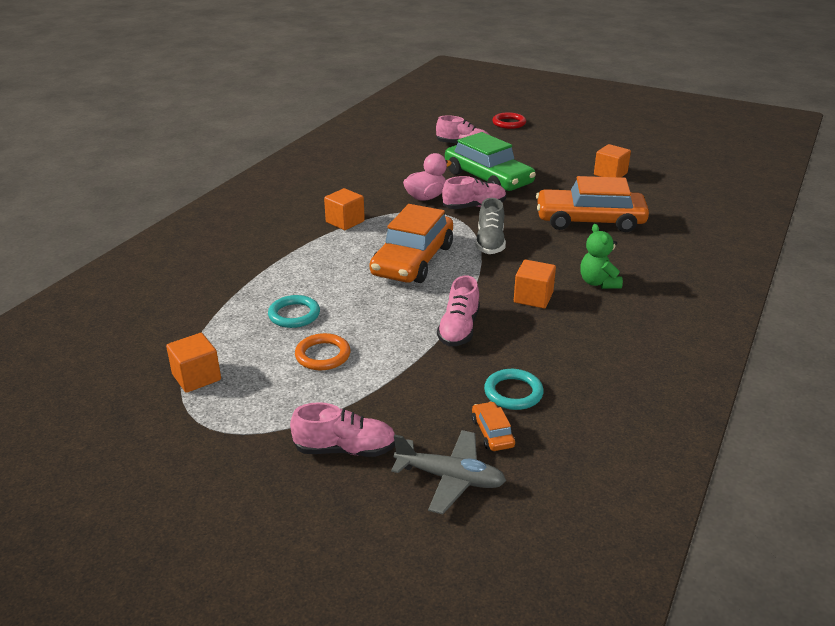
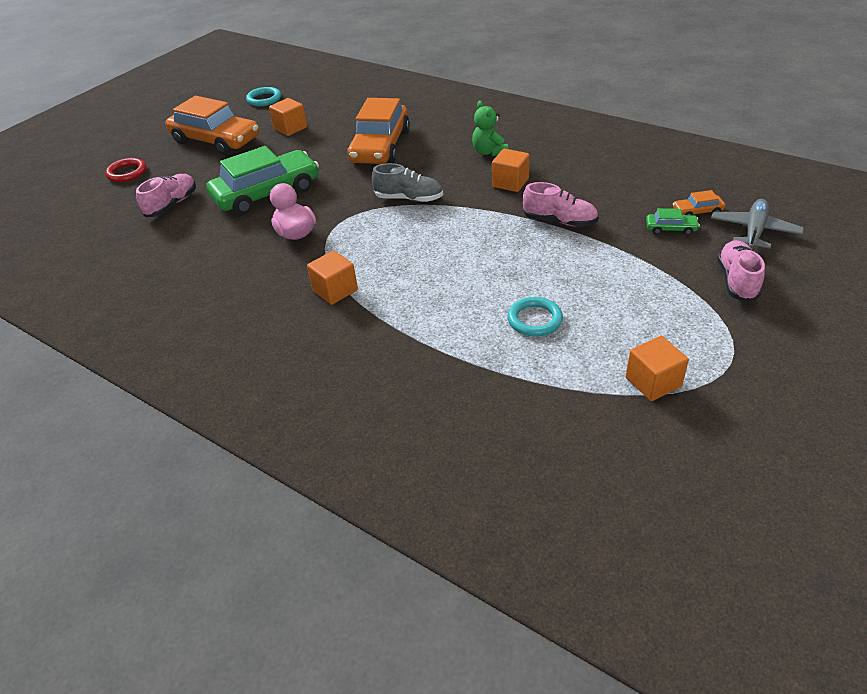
camera: 80 degrees left, 10 degrees up
orange ring [295,333,351,370] -> none
orange car [370,204,453,283] -> orange car moved to [165,96,259,155]
pink shoe [442,176,506,209] -> none
turquoise ring [484,369,544,410] -> turquoise ring moved to [246,87,281,106]
green teddy bear [580,224,623,289] -> green teddy bear turned 75 degrees clockwise [472,101,508,157]
none -> green car [646,208,700,235]

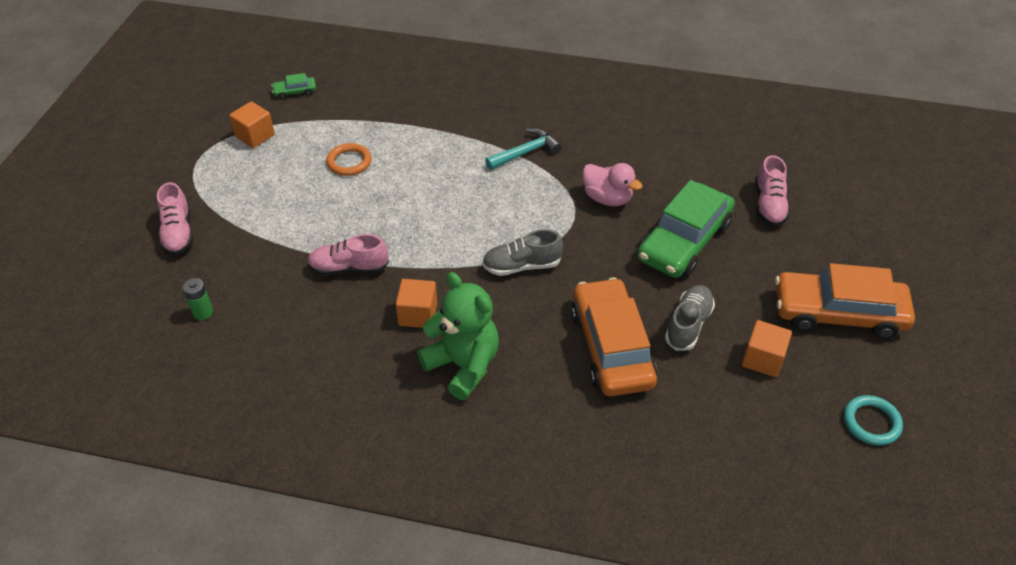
camera: 155 degrees right, 5 degrees up
red ring [105,158,147,182] -> none
orange cube [307,250,358,305] -> turquoise hammer [485,128,561,170]
green teddy bear [472,101,508,157] -> green teddy bear [417,272,499,400], size x1.65
turquoise ring [507,297,563,337] -> orange ring [326,143,371,176]
green car [646,208,700,235] -> green car moved to [272,73,316,99]
orange car [673,190,726,215] -> green battery [183,278,213,320]
grey plane [711,199,804,249] -> none
none -> grey shoe [665,285,715,351]

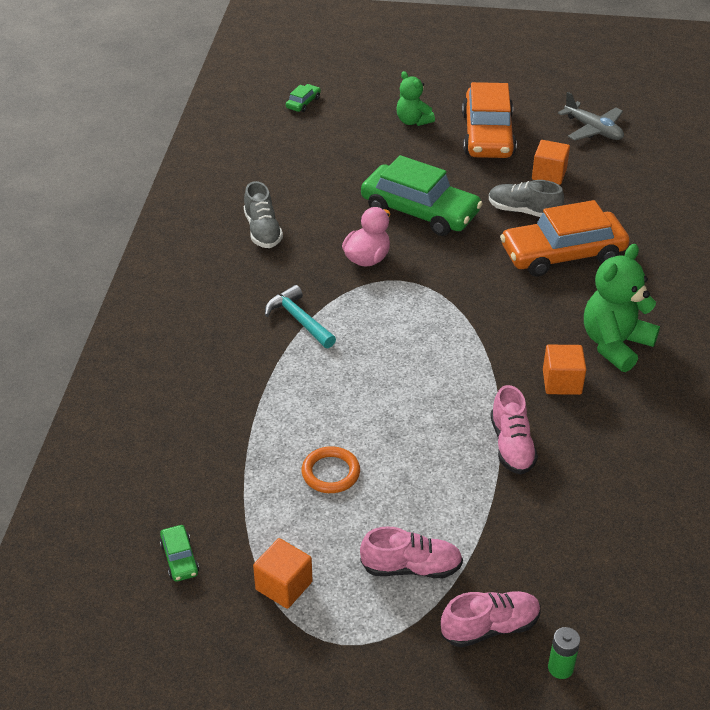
camera: 95 degrees left, 5 degrees down
green battery [183,278,213,320] -> green battery moved to [548,627,580,679]
grey shoe [482,229,563,276] -> grey shoe moved to [244,181,283,248]
pink shoe [755,155,790,226] -> pink shoe moved to [360,526,463,578]
turquoise ring [844,395,903,446] -> grey plane [558,92,624,141]
none -> green car [286,84,321,112]
none -> green teddy bear [396,71,435,126]

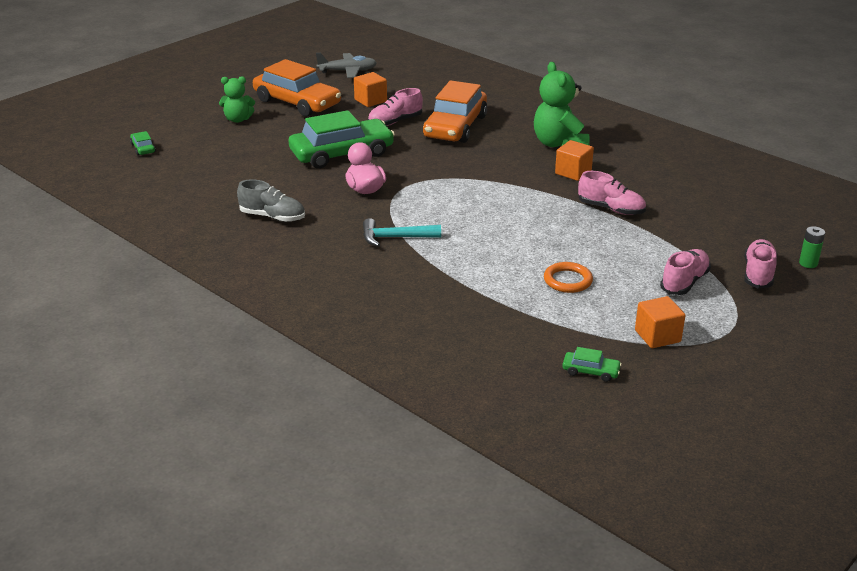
camera: 55 degrees left, 10 degrees down
grey shoe [489,180,564,217] -> pink shoe [368,88,423,126]

